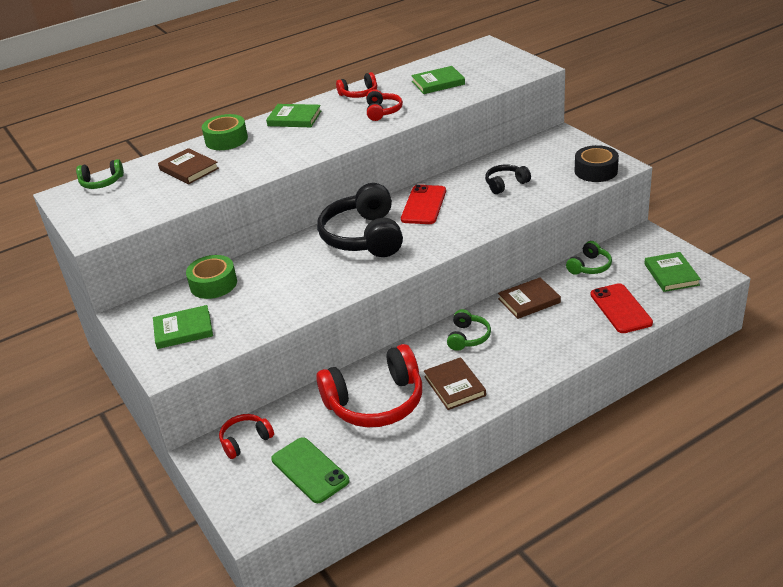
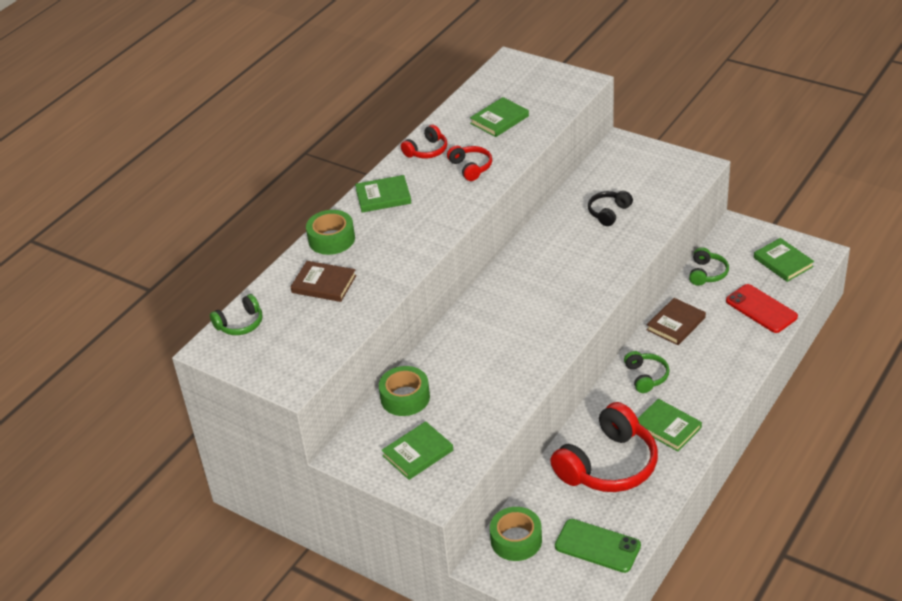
camera: 25 degrees left, 5 degrees up
red headphones [219,414,274,459] -> green tape [490,507,542,561]
black headphones [317,183,403,257] -> none
red phone [401,184,446,224] -> none
brown book [424,357,486,410] -> green book [638,399,702,451]
black tape [575,145,619,182] -> none

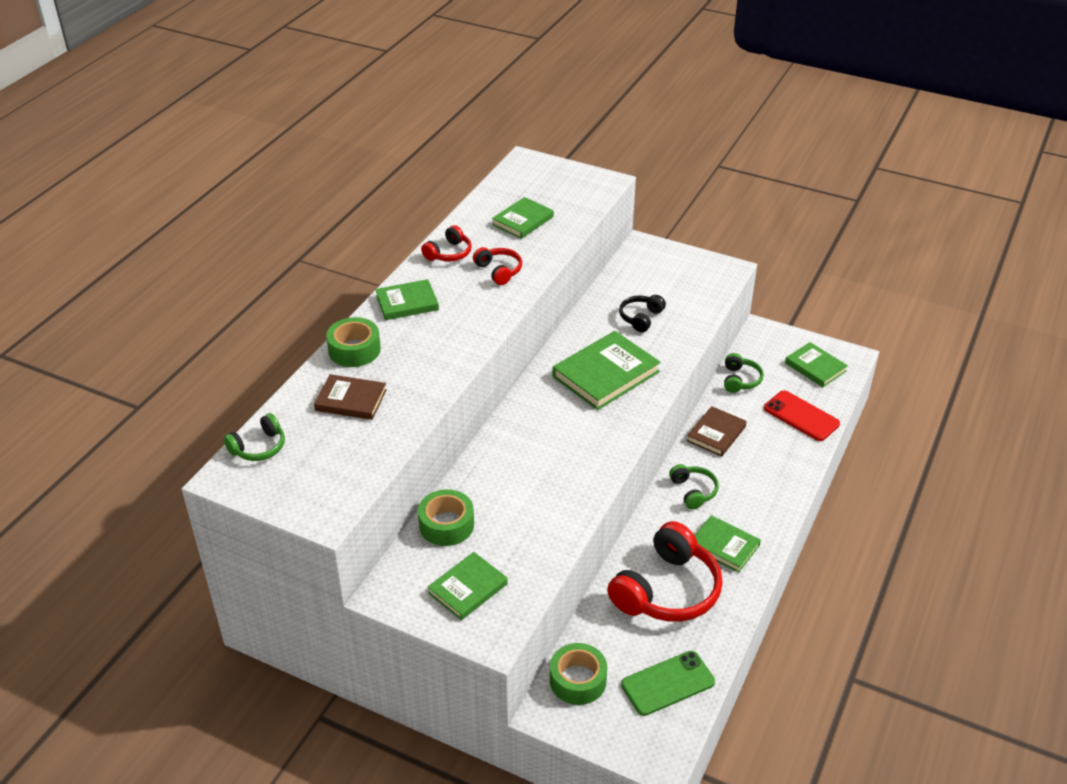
camera: 10 degrees left, 0 degrees up
green phone [555,519,641,573] -> green phone turned 45 degrees counterclockwise [621,651,715,716]
none -> green book [552,331,661,410]

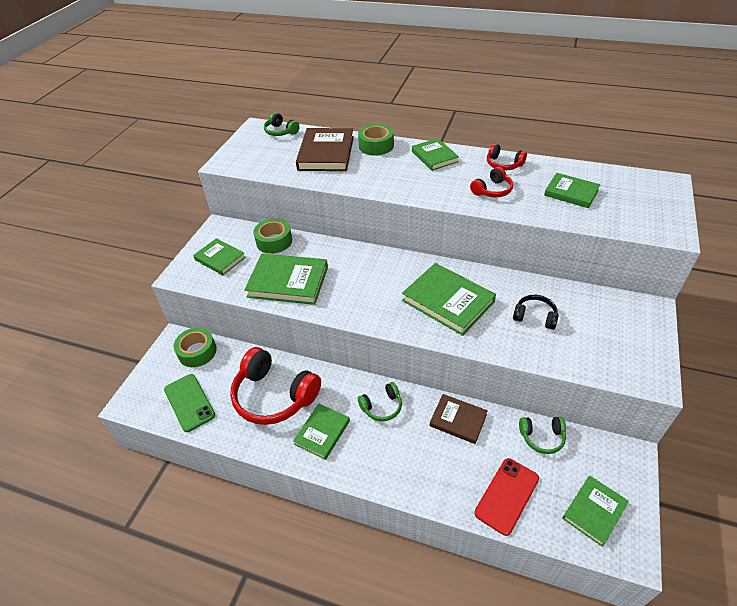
camera: 85 degrees right, 5 degrees up
brown book [314,374,387,420] -> brown book [296,128,354,171], size x1.61
none -> green book [244,254,328,305]

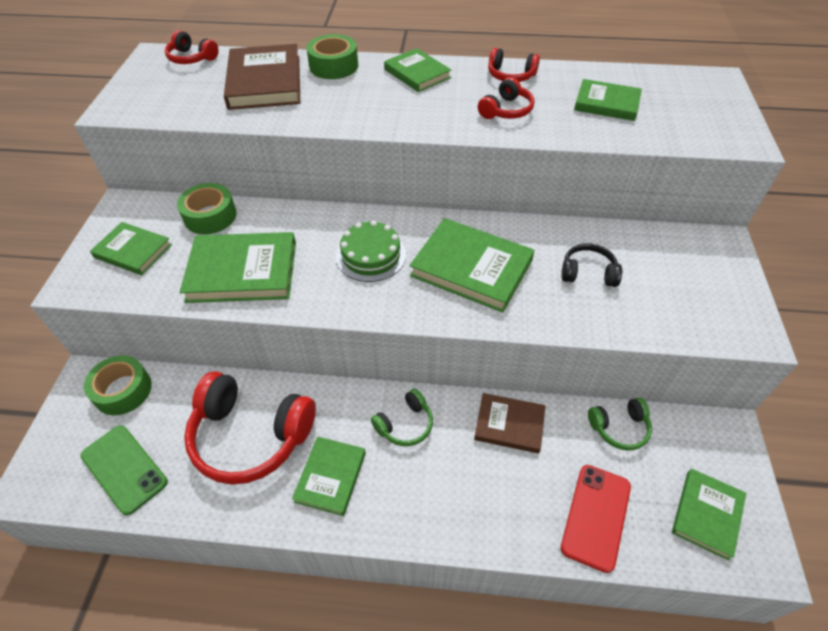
camera: 15 degrees left, 5 degrees up
green headphones [264,112,300,136] -> red headphones [165,30,218,64]
none -> green cake [336,220,406,282]

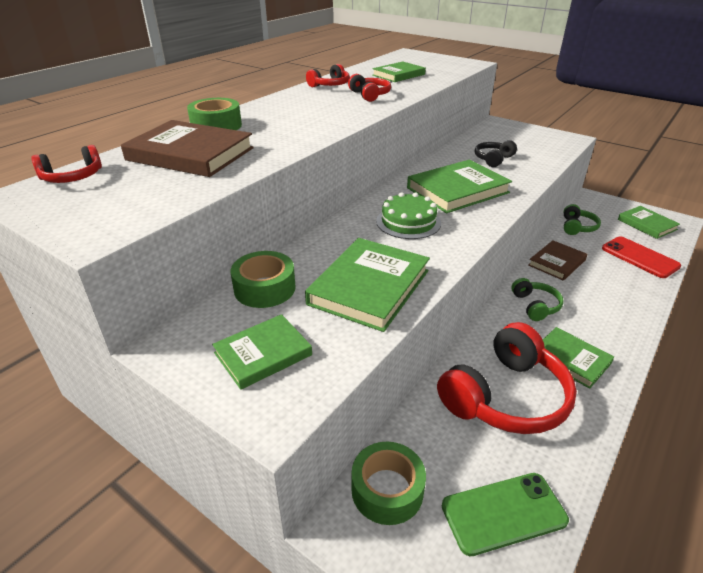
camera: 60 degrees left, 15 degrees down
green book [384,48,451,92] -> none

